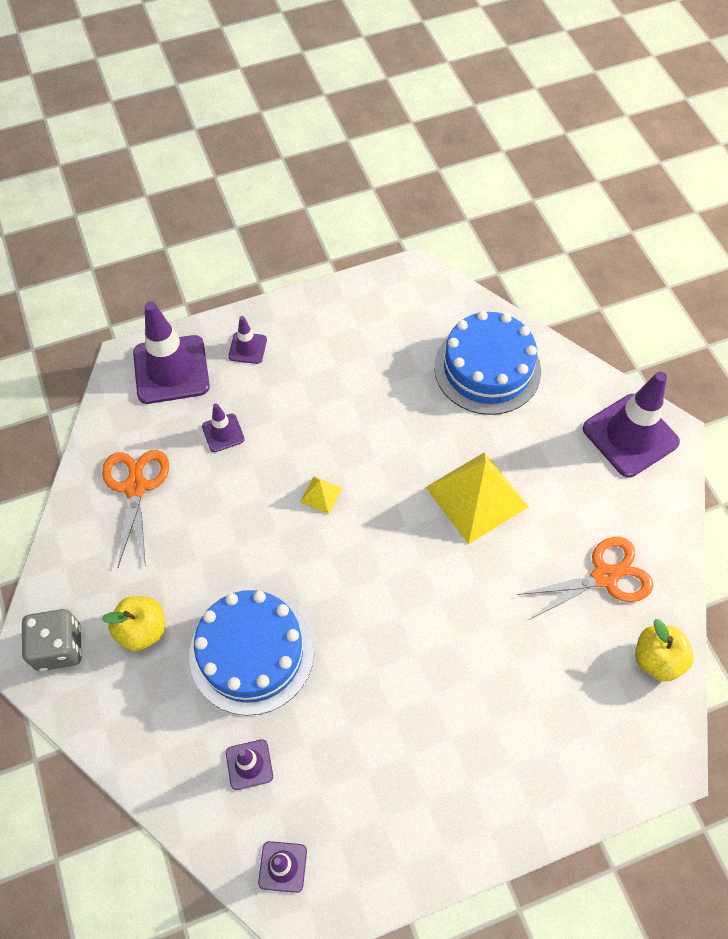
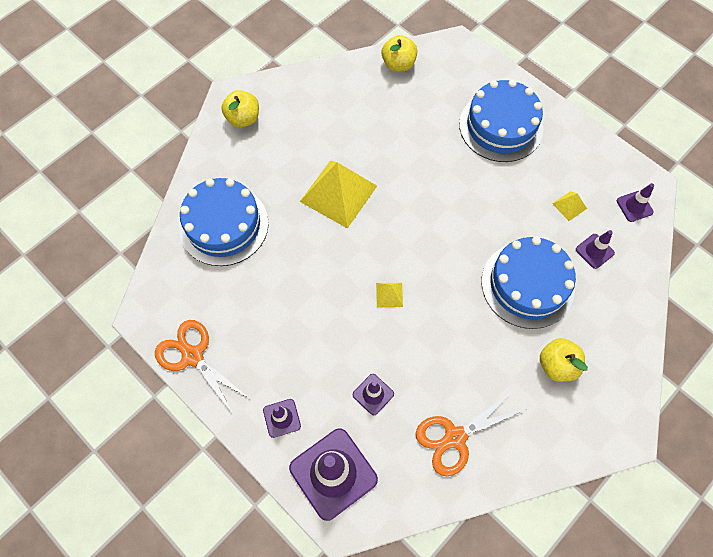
camera: 115 degrees left, 5 degrees up
grey dice [22,609,82,671] -> none
orange scissors [517,537,653,620] -> orange scissors moved to [155,320,250,414]
purple traffic cone [583,372,680,477] -> yellow apple [221,90,259,128]
none -> blue cake [459,79,543,162]
none -> yellow pyramid [552,191,587,221]

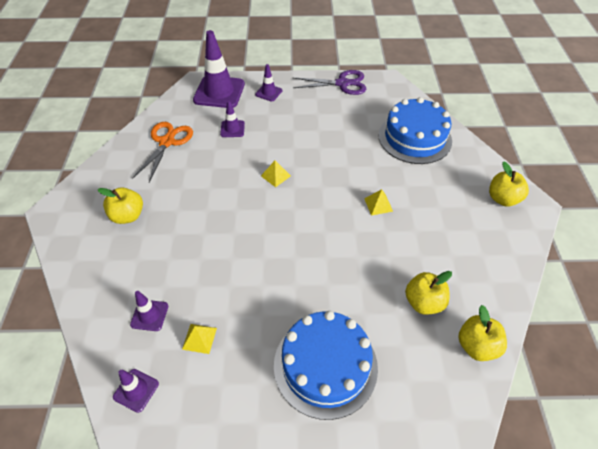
camera: 135 degrees right, 15 degrees down
orange scissors [155,320,250,414] -> purple scissors [293,70,366,95]
yellow pyramid [300,161,377,229] -> yellow pyramid [364,189,393,216], size x0.43
blue cake [482,236,576,329] -> none
none -> yellow apple [405,271,452,315]

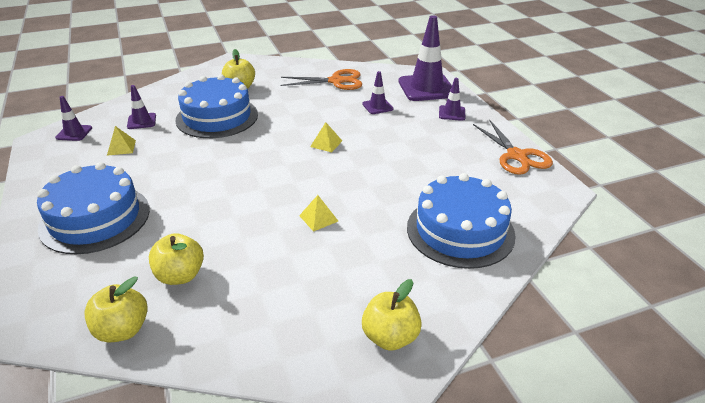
camera: 70 degrees right, 15 degrees down
purple scissors [293,70,366,95] -> orange scissors [473,120,553,175]
none -> blue cake [175,74,258,138]

